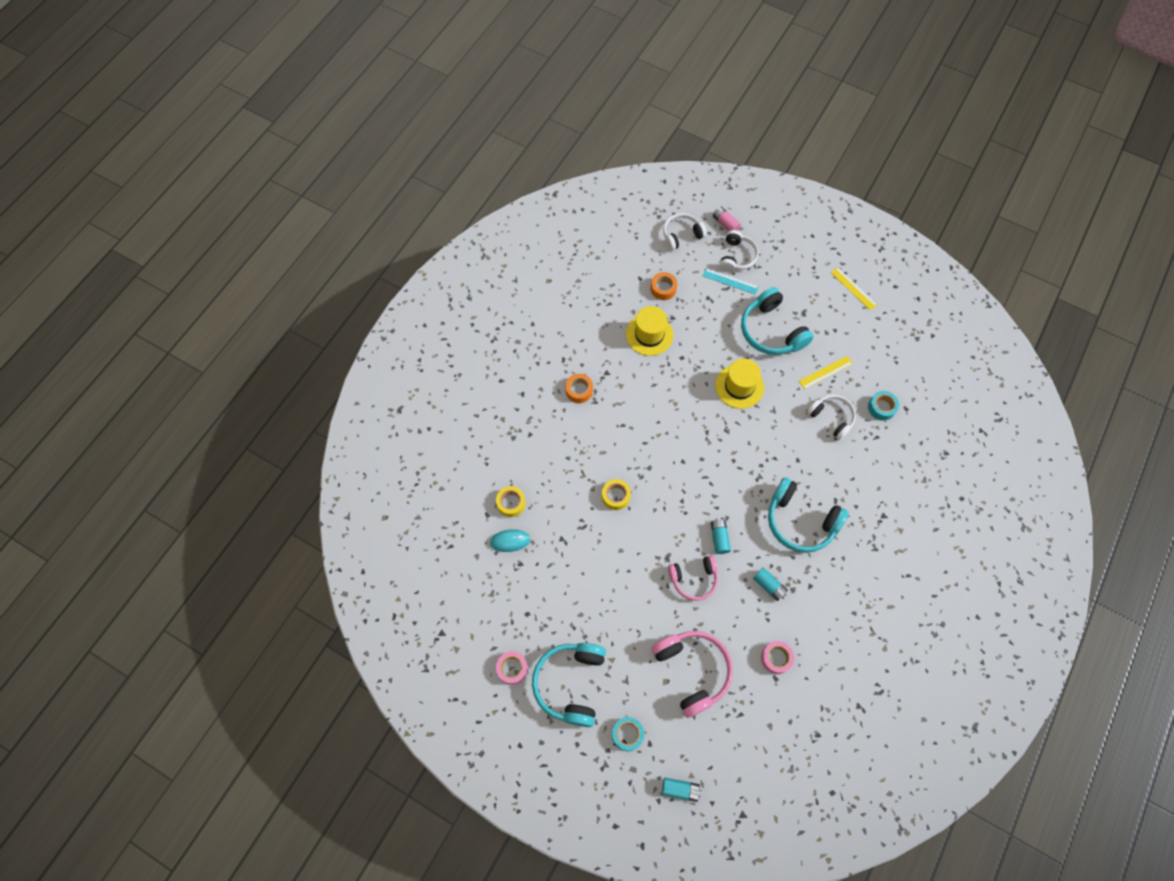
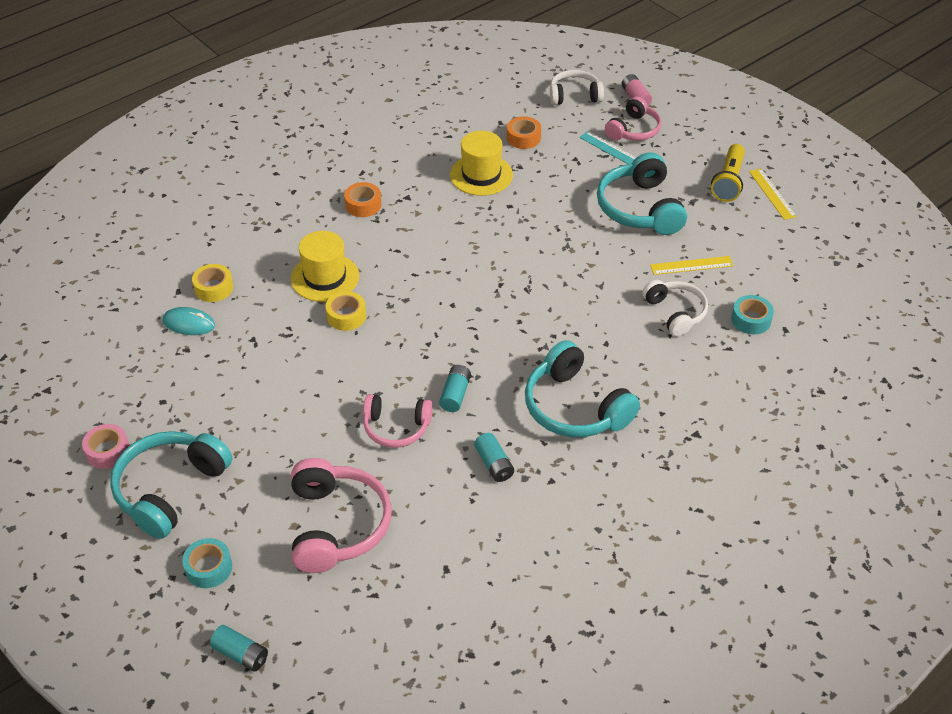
camera: 20 degrees right, 20 degrees down
yellow hat [715,359,764,409] -> yellow hat moved to [291,231,359,302]
white headphones [720,230,759,271] -> pink headphones [605,97,662,141]
pink tape [761,641,794,674] -> none
none -> yellow flashlight [711,144,745,202]

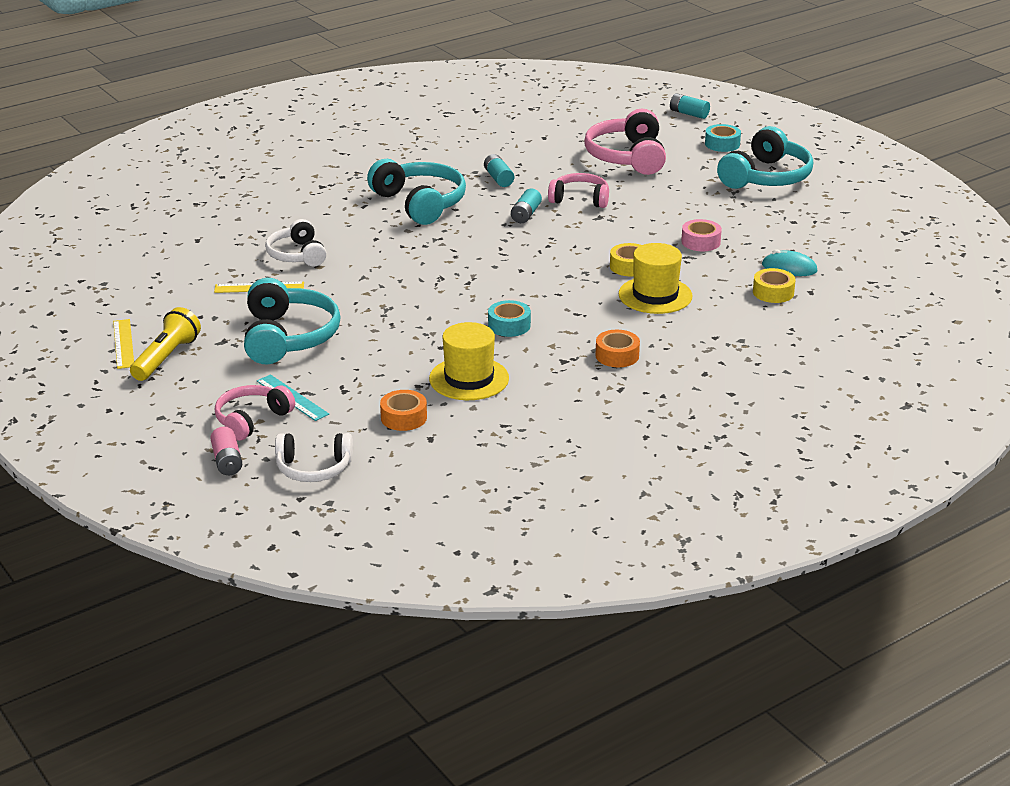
camera: 175 degrees left, 15 degrees down
pink tape [82,424,129,469] -> pink tape moved to [681,219,722,251]
turquoise tape [731,295,774,335] -> turquoise tape moved to [488,300,531,337]

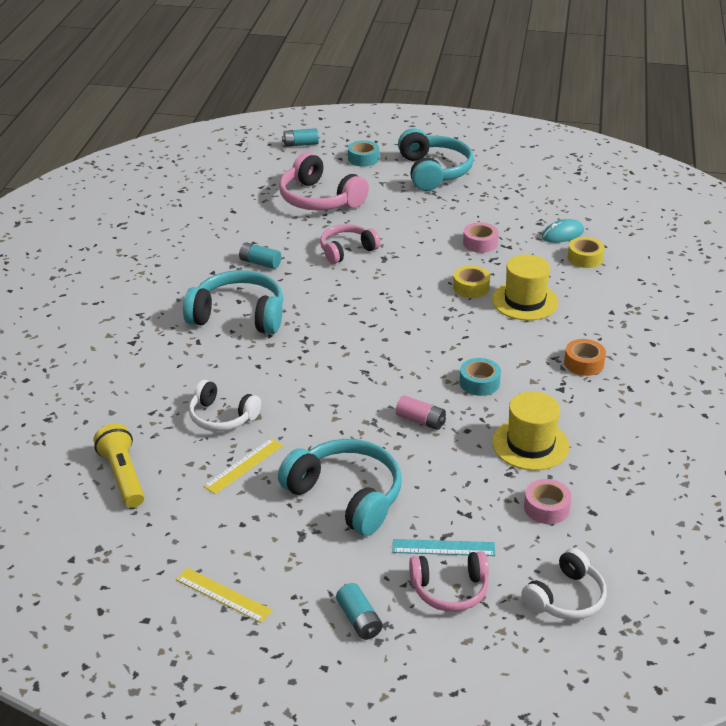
camera: 45 degrees left, 5 degrees up
yellow flashlight [130,307,201,381] -> yellow flashlight moved to [94,423,144,508]
pink battery [210,427,242,475] -> pink battery moved to [396,395,446,430]
pink headphones [215,385,295,441] -> pink headphones turned 90 degrees counterclockwise [409,551,489,612]
orange tape [380,390,427,431] -> pink tape [524,479,572,524]
turquoise battery [511,188,542,223] -> turquoise battery moved to [336,583,383,640]

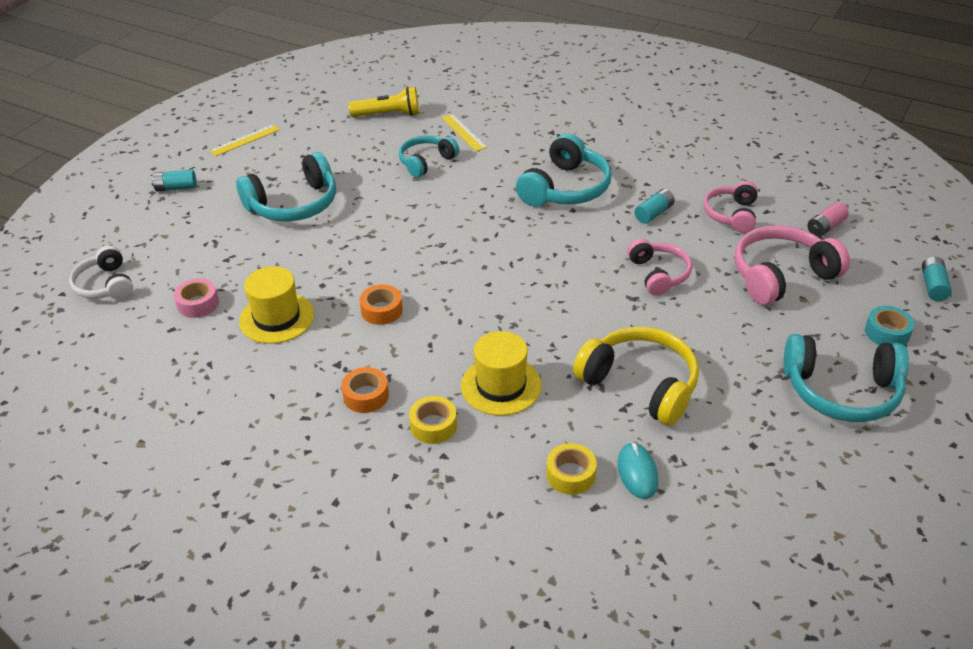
camera: 110 degrees right, 5 degrees up
white headphones [189,380,261,431] -> turquoise headphones [399,135,459,178]
yellow ruler [203,438,283,494] -> yellow ruler moved to [441,114,487,151]
turquoise ruler [393,539,495,556] -> none
pink battery [396,395,446,430] -> pink battery moved to [807,202,849,237]
pink headphones [409,551,489,612] -> pink headphones moved to [703,181,758,233]
yellow tape [453,265,490,298] -> yellow tape moved to [409,396,457,444]
turquoise tape [459,358,501,396] -> orange tape [359,285,403,325]
pink tape [463,222,499,253] -> yellow headphones [573,327,699,426]

